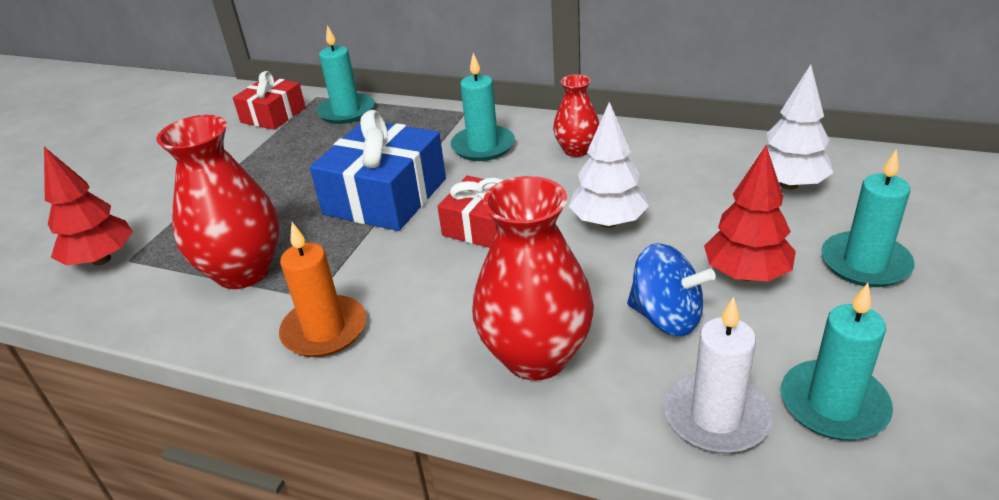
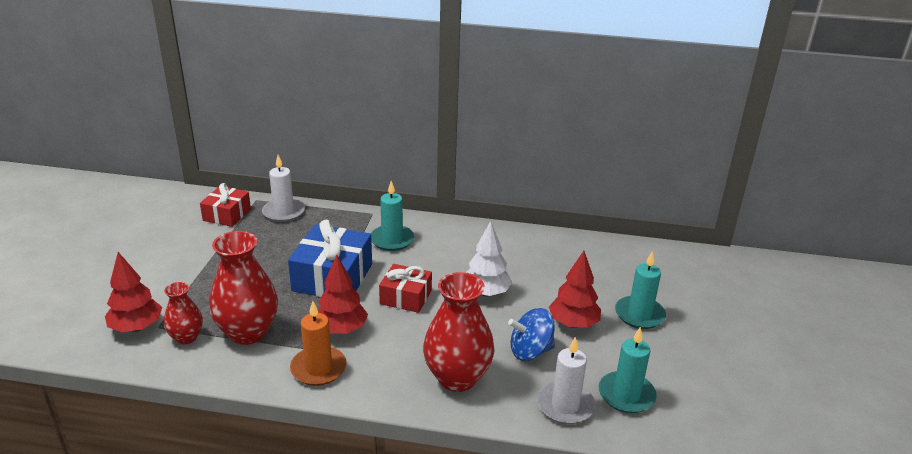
camera: 15 degrees left, 5 degrees down
turquoise candle [316,25,374,124] -> white candle [262,155,305,222]
red vase [553,74,599,157] -> red vase moved to [164,282,203,344]
blue spinning top [627,243,716,336] -> blue spinning top turned 150 degrees clockwise [508,308,555,361]
white tree [752,64,833,190] -> none
none -> red tree [318,255,368,334]

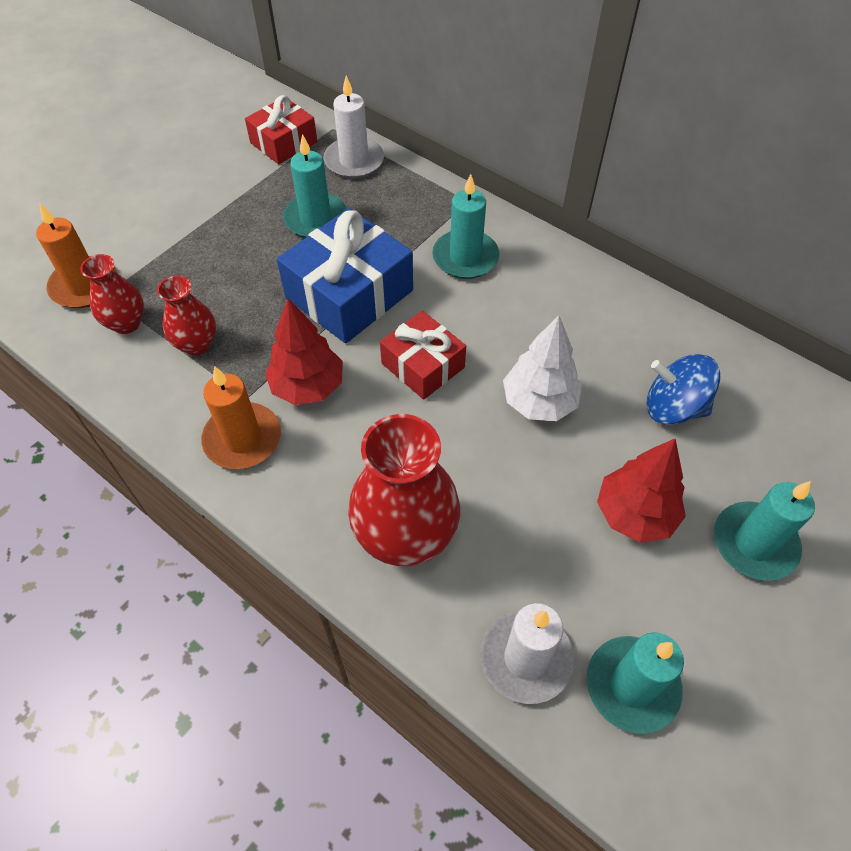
camera: 30 degrees right, 25 degrees up
red tree [105,252,162,332] -> orange candle [36,204,117,308]
red vase [209,231,278,345] -> red vase [157,276,216,355], size x0.56
blue spinning top [508,308,555,361] -> blue spinning top moved to [647,354,720,425]
none -> turquoise candle [283,134,347,238]

